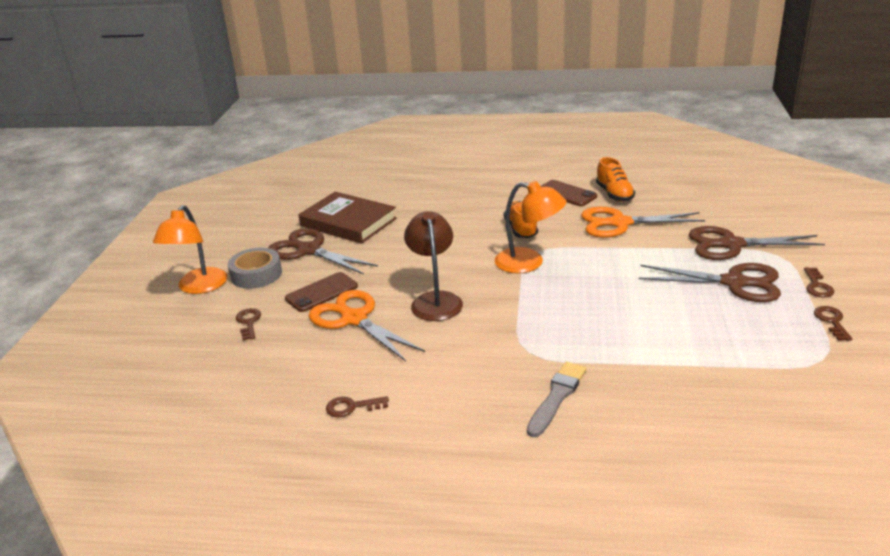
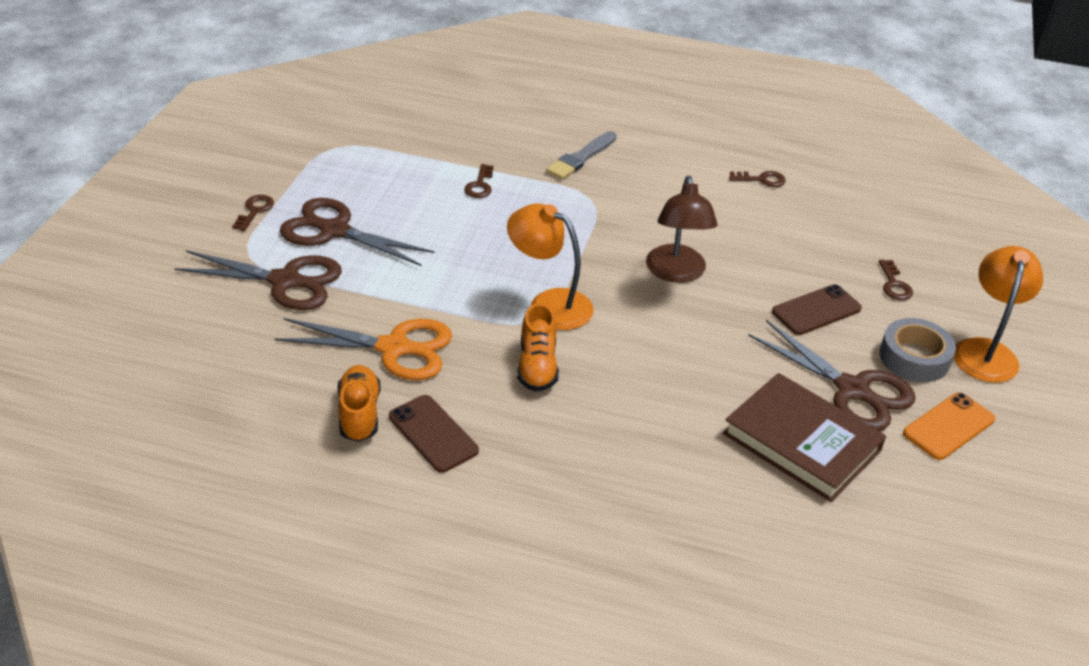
camera: 175 degrees left, 10 degrees up
orange scissors [309,290,425,361] -> none
brown key [814,306,852,341] -> brown key moved to [464,164,494,198]
none -> orange phone [903,392,995,460]

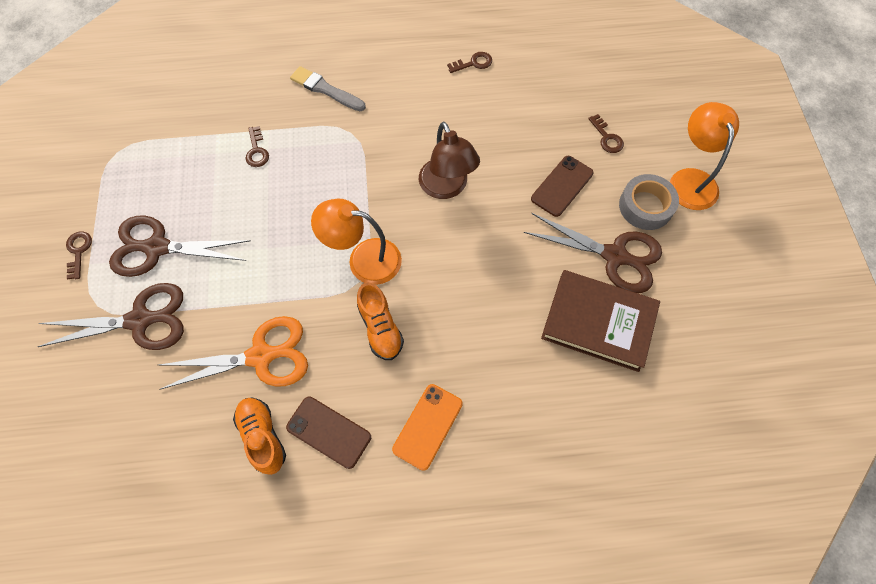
camera: 20 degrees left, 25 degrees up
grey brush [546,131,617,179] -> grey brush turned 105 degrees clockwise [290,66,366,111]
orange phone [903,392,995,460] -> orange phone moved to [392,384,463,471]

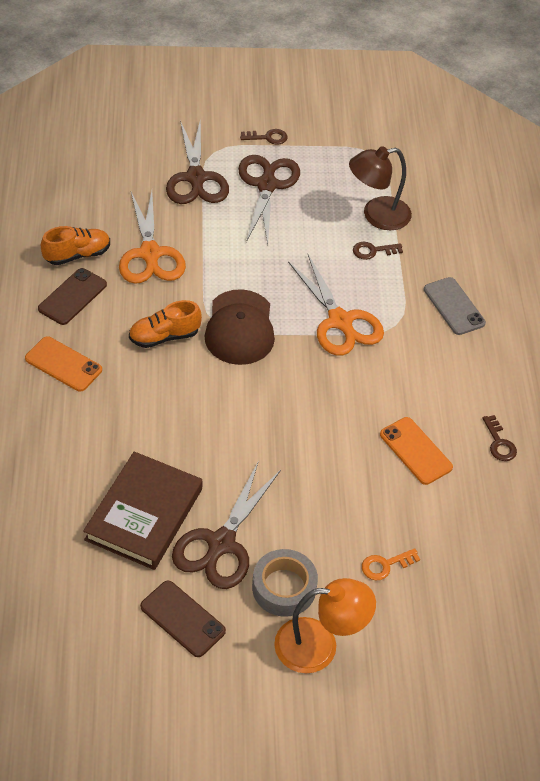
camera: 90 degrees right, 15 degrees down
grey brush [290,66,366,111] -> grey phone [424,277,486,335]
orange lamp [311,199,402,285] -> brown cap [205,289,275,365]
brown lamp [419,122,480,199] -> brown lamp moved to [349,146,412,230]
brown phone [531,156,594,217] -> brown phone moved to [140,581,226,657]
brown key [588,114,624,153] -> orange key [362,548,420,580]
none -> orange scissors [288,254,384,356]
none -> orange phone [380,417,453,485]

